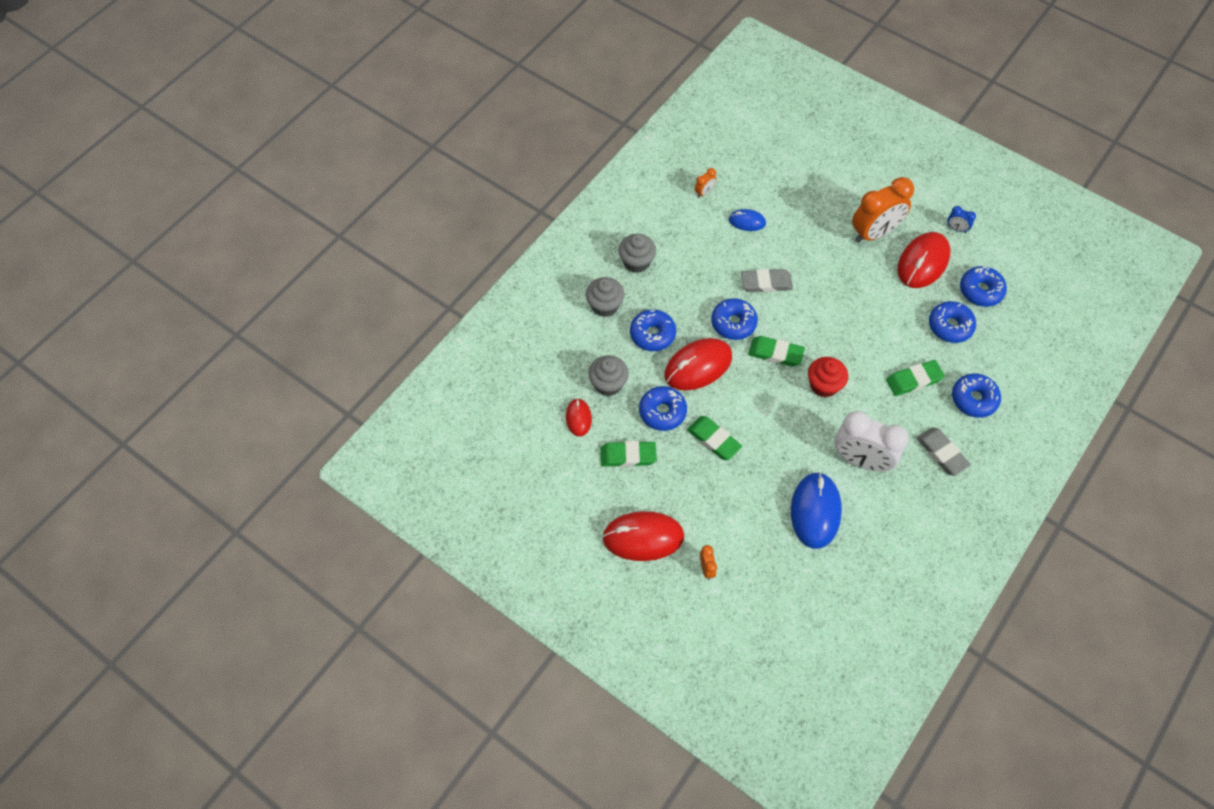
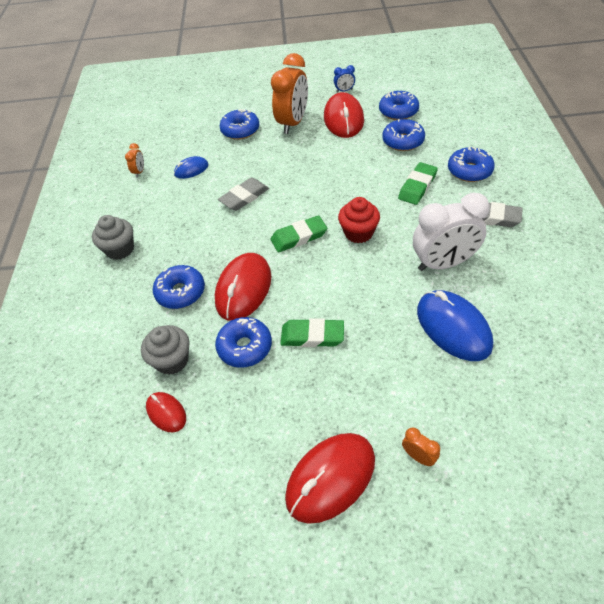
camera: 35 degrees left, 10 degrees down
grey cupcake [586,277,624,317] -> none
green eraser [600,441,657,467] -> none
blue donut [711,298,758,340] -> blue donut moved to [220,109,259,140]

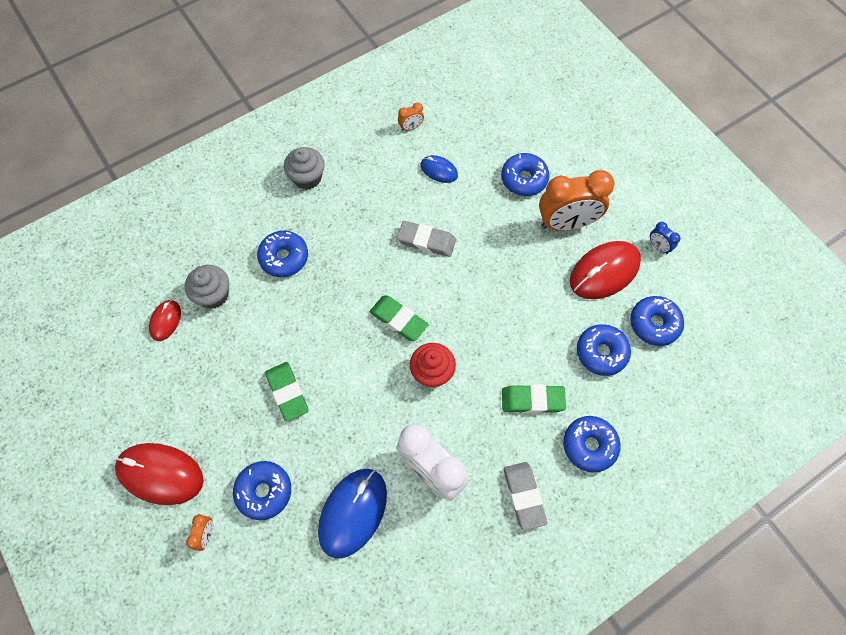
camera: 55 degrees right, 15 degrees up
red mouse [215,253,271,321] -> none
blue donut [215,317,272,368] -> blue donut moved to [233,461,291,520]

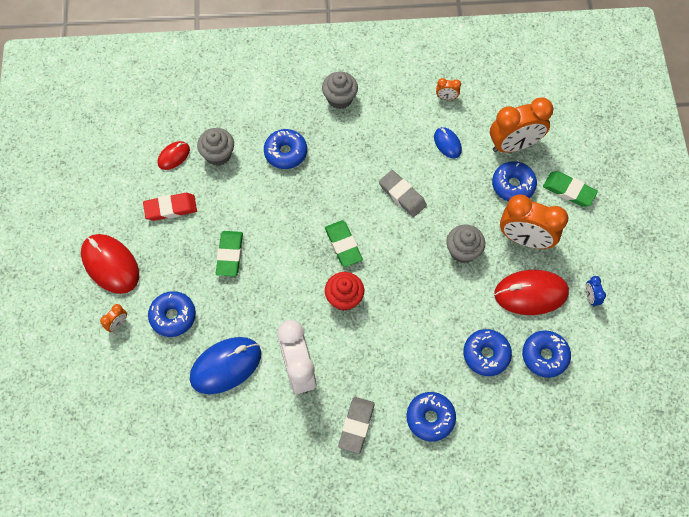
camera: 30 degrees right, 0 degrees up
green eraser [502,385,566,413] -> green eraser moved to [543,171,598,207]
none -> red eraser [143,193,197,221]
none -> grey cupcake [447,224,485,263]
none -> orange clock [490,97,553,153]

